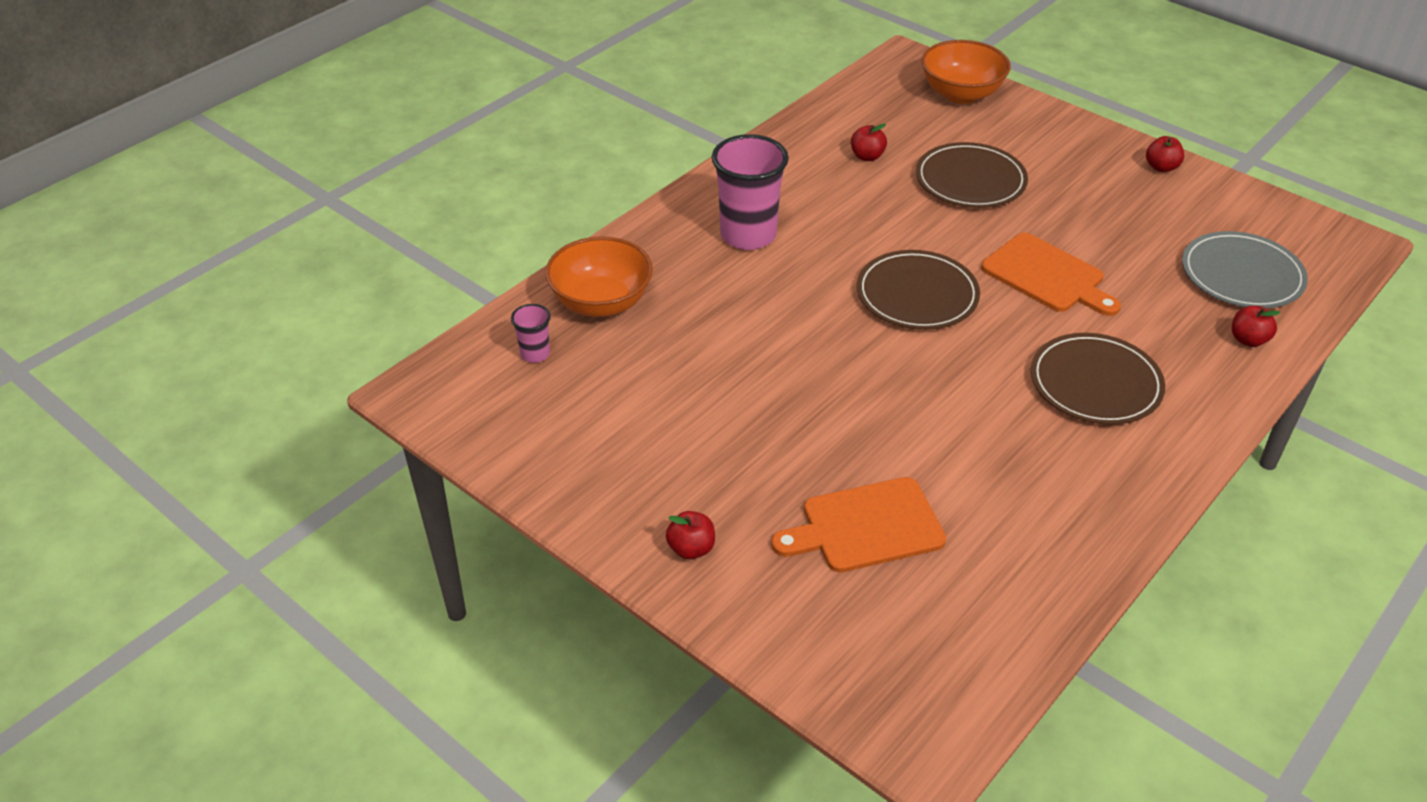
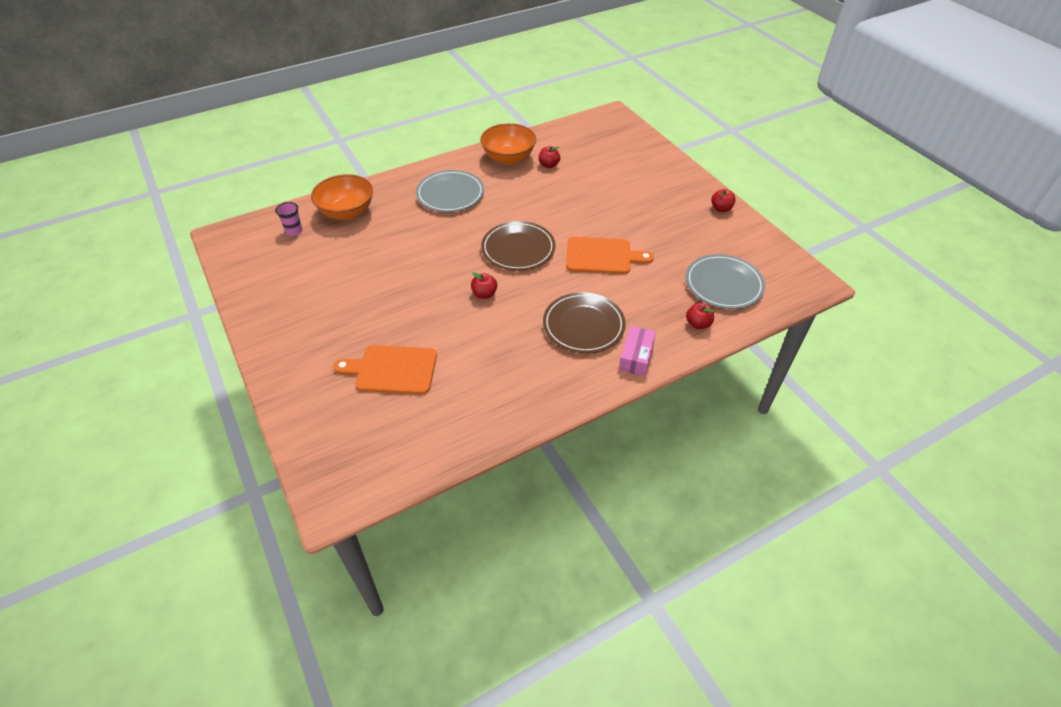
camera: 20 degrees right, 5 degrees up
red apple [666,511,715,559] -> red apple moved to [471,272,497,299]
pink cup [712,134,789,250] -> grey plate [416,170,484,212]
brown plate [916,142,1028,208] -> none
orange bowl [921,40,1011,104] -> orange bowl moved to [480,123,536,165]
orange cutting board [981,233,1121,316] -> orange cutting board turned 60 degrees counterclockwise [566,237,654,274]
none -> pink box [619,326,656,376]

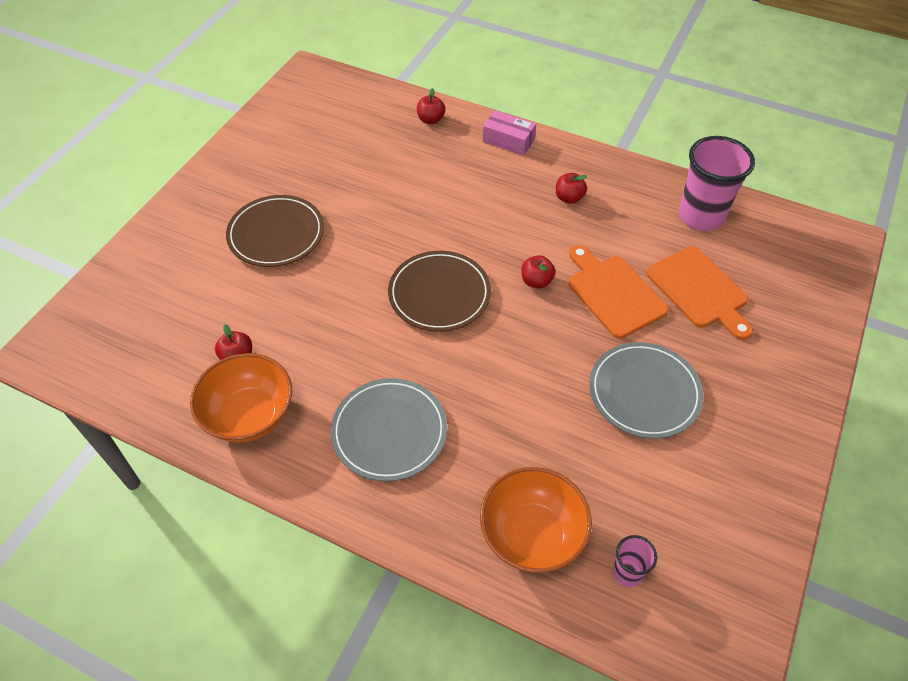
camera: 125 degrees left, 5 degrees up
brown plate [543,292,626,353] -> brown plate moved to [226,195,324,267]
orange cutting board [566,237,654,274] -> orange cutting board moved to [568,245,669,339]
pink box [619,326,656,376] -> pink box turned 45 degrees clockwise [483,110,536,156]
grey plate [686,254,765,309] -> grey plate moved to [589,342,704,439]
red apple [711,189,736,212] -> red apple moved to [556,173,587,204]
none -> pink cup [679,136,755,231]

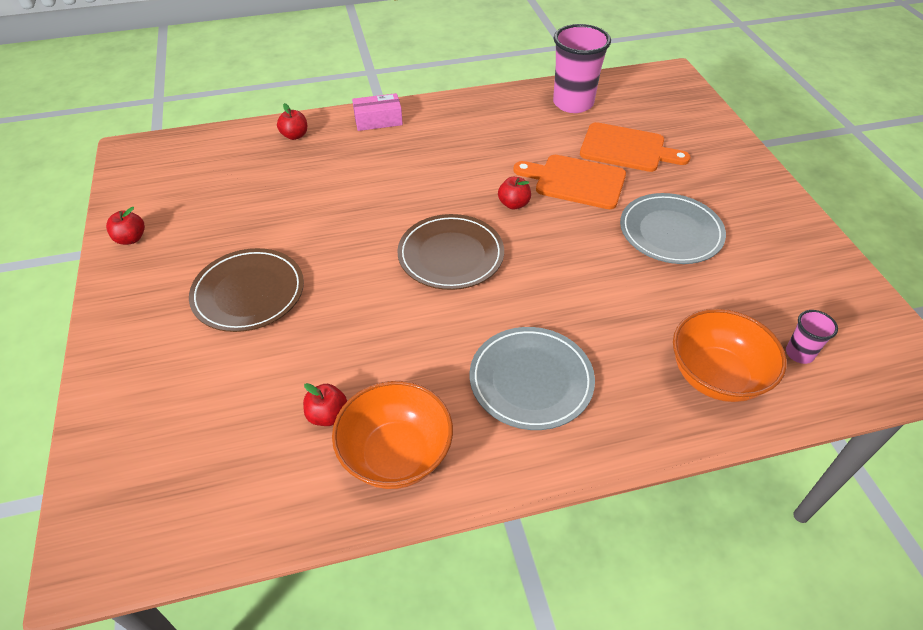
camera: 40 degrees left, 5 degrees down
red apple [556,173,587,204] -> red apple moved to [106,207,145,245]

